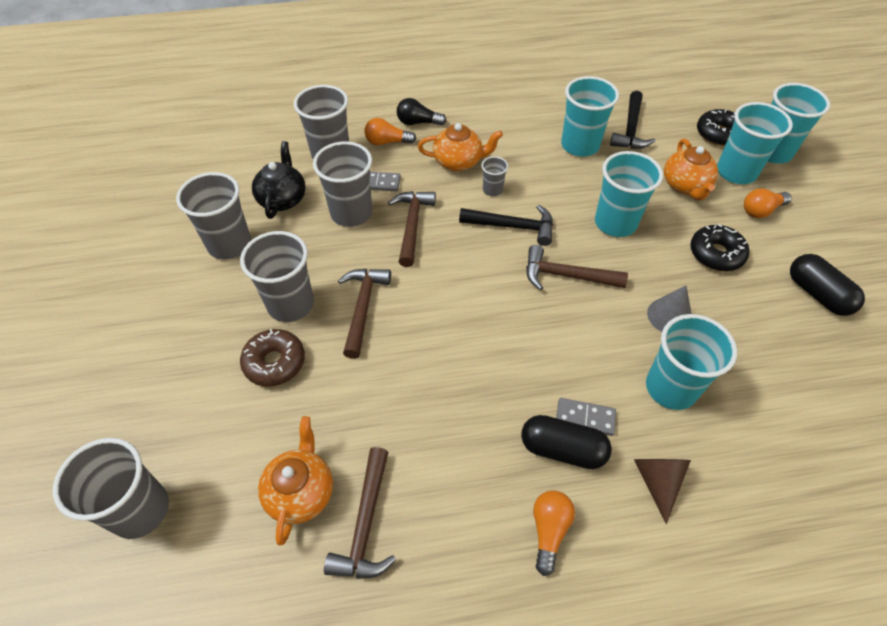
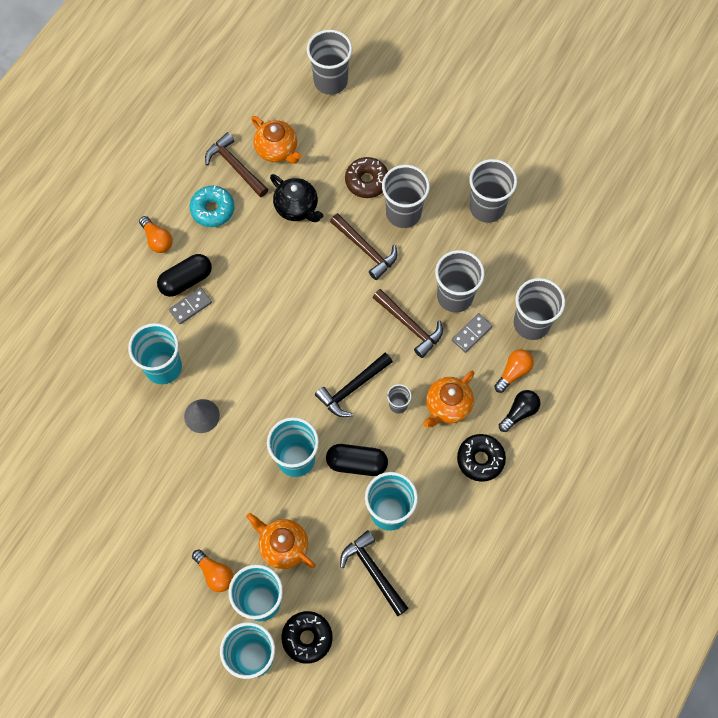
camera: 130 degrees right, 15 degrees up
black teapot [252,141,306,219] -> black teapot moved to [270,174,324,222]
brown hammer [526,245,628,291] -> none
brown cone [634,459,691,524] -> none
black donut [690,224,749,271] -> black donut moved to [457,434,506,482]
orange light bulb [744,188,792,218] -> orange light bulb turned 120 degrees clockwise [192,549,233,592]
black capsule [790,254,865,316] -> black capsule moved to [326,444,388,476]
none -> turquoise donut [190,186,234,227]

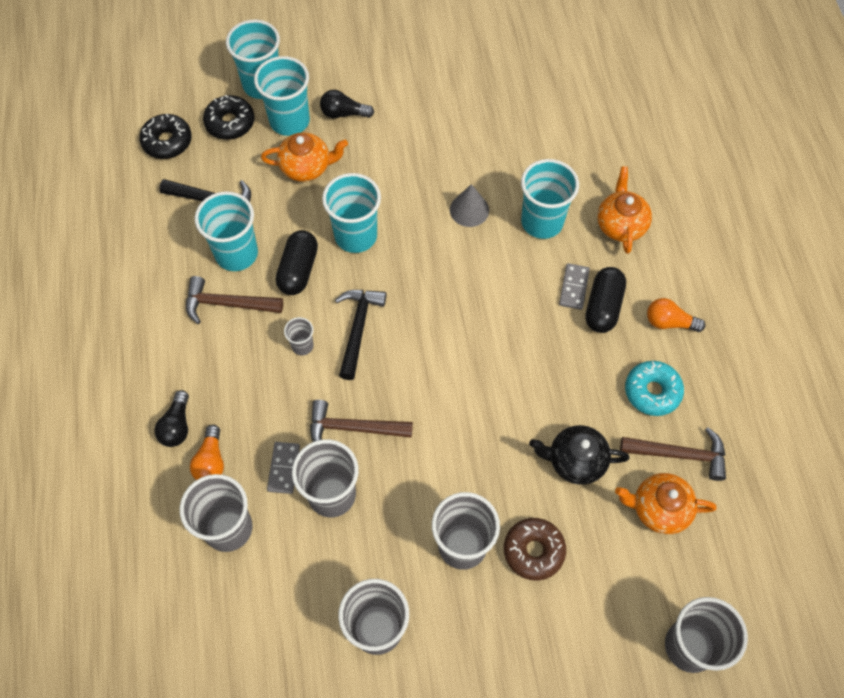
camera: 140 degrees right, 5 degrees down
orange light bulb [192,549,233,592] -> black light bulb [320,90,374,118]
black capsule [326,444,388,476] -> black capsule turned 45 degrees counterclockwise [276,230,318,295]
brown hammer [330,213,397,280] -> brown hammer moved to [186,276,283,324]
orange teapot [423,371,475,427] -> orange teapot moved to [597,166,652,254]
black donut [457,434,506,482] -> black donut moved to [139,114,192,159]

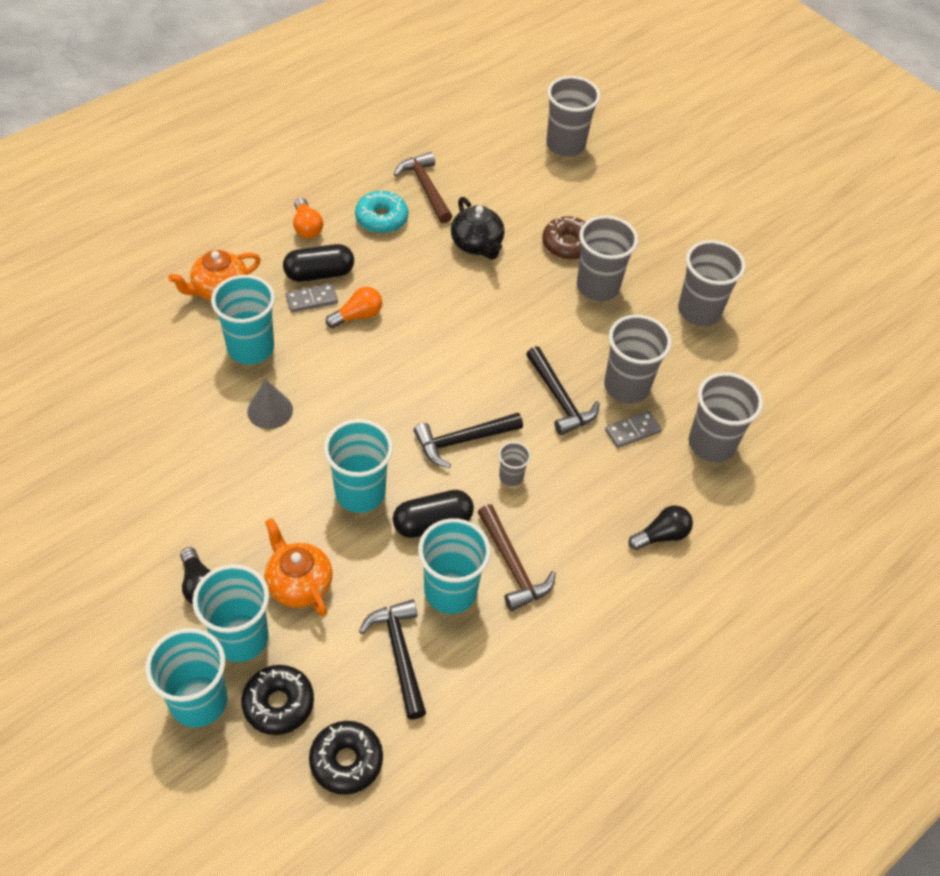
camera: 125 degrees left, 10 degrees down
orange light bulb [190,425,224,480] -> orange light bulb moved to [326,287,382,328]
brown hammer [310,400,413,442] -> black hammer [526,346,600,436]
orange teapot [615,473,716,534] -> none

